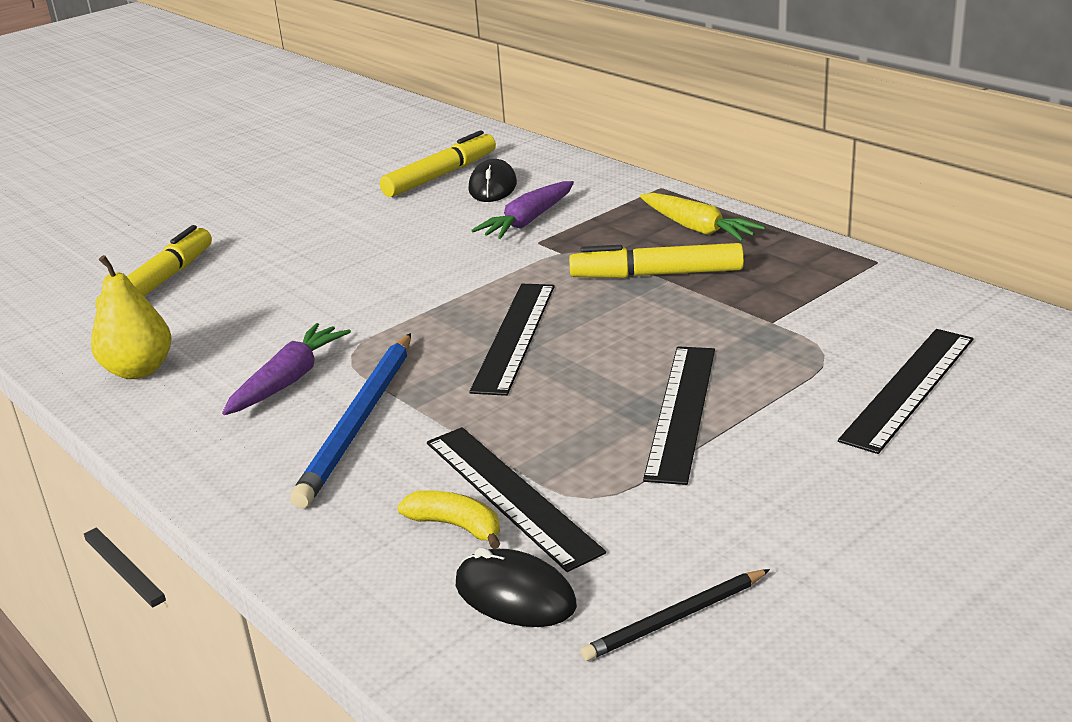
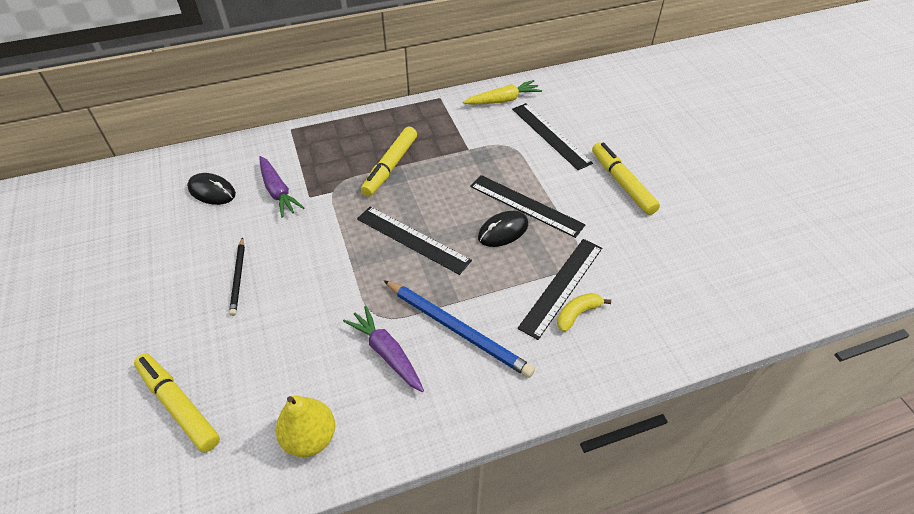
camera: 70 degrees left, 20 degrees up
yellow marker [380,130,496,197] -> yellow marker moved to [592,142,660,215]
black ruler [427,427,606,572] -> black ruler turned 45 degrees counterclockwise [517,239,602,340]
black mouse [456,547,577,627] -> black mouse moved to [478,211,528,247]
black pencil [580,569,770,661] -> black pencil moved to [229,237,245,316]
yellow carrot [640,193,765,242] -> yellow carrot moved to [463,80,542,105]

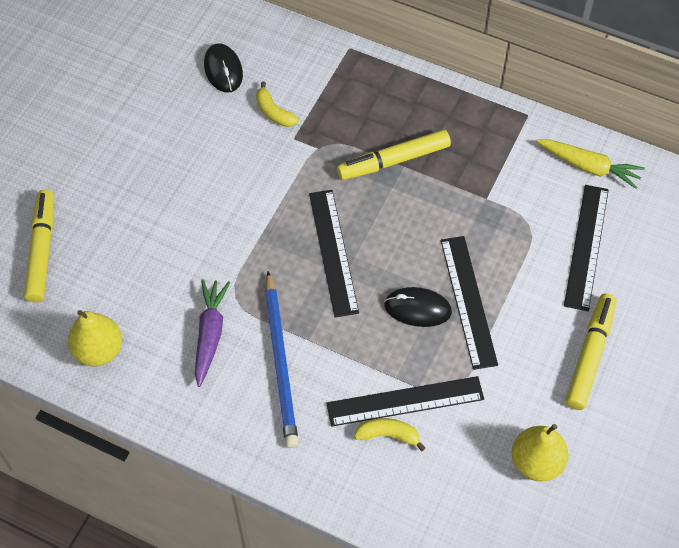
camera: 45 degrees right, 10 degrees up
black pencil [229,237,245,316] -> none
purple carrot [259,156,304,218] -> yellow banana [256,81,299,127]
none -> yellow pear [511,424,569,482]

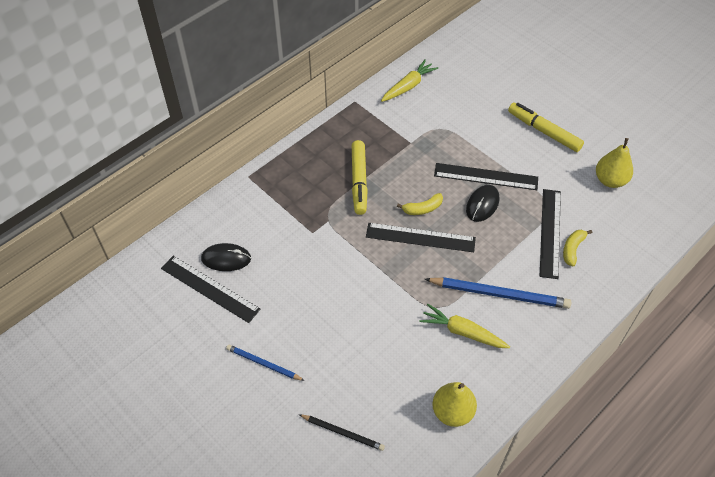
camera: 70 degrees left, 5 degrees down
yellow marker [24,190,54,302] -> black pencil [299,414,385,451]
purple carrot [195,280,230,387] -> yellow carrot [420,304,510,348]
yellow banana [256,81,299,127] -> yellow banana moved to [397,193,443,215]
black ruler [564,185,609,311] -> black ruler moved to [161,256,261,323]
none -> blue pencil [226,345,305,381]

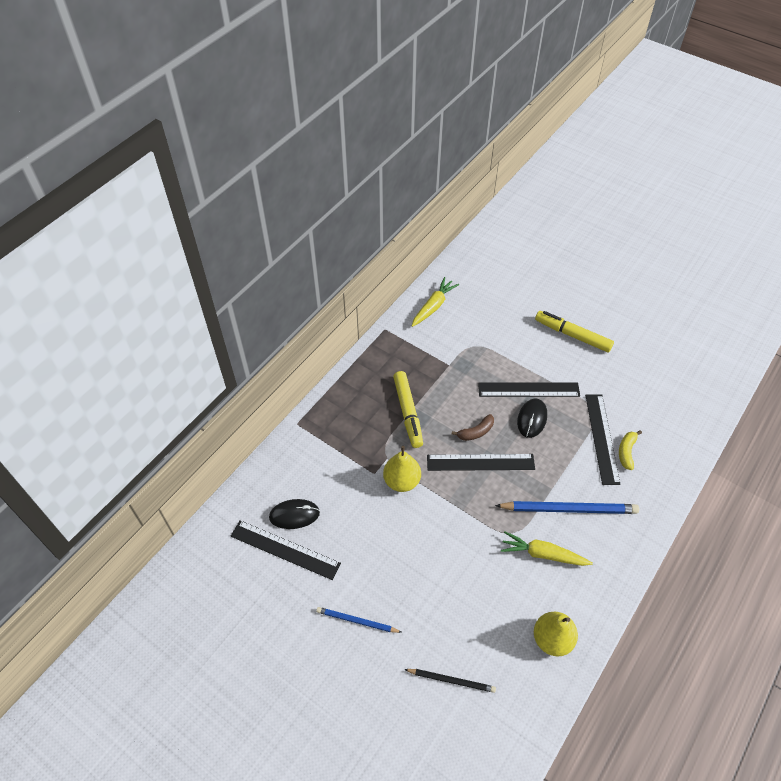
camera: 10 degrees left, 0 degrees up
yellow banana [397,193,443,215] -> brown banana [452,414,494,441]
yellow pear [596,138,633,188] -> yellow pear moved to [383,446,421,492]

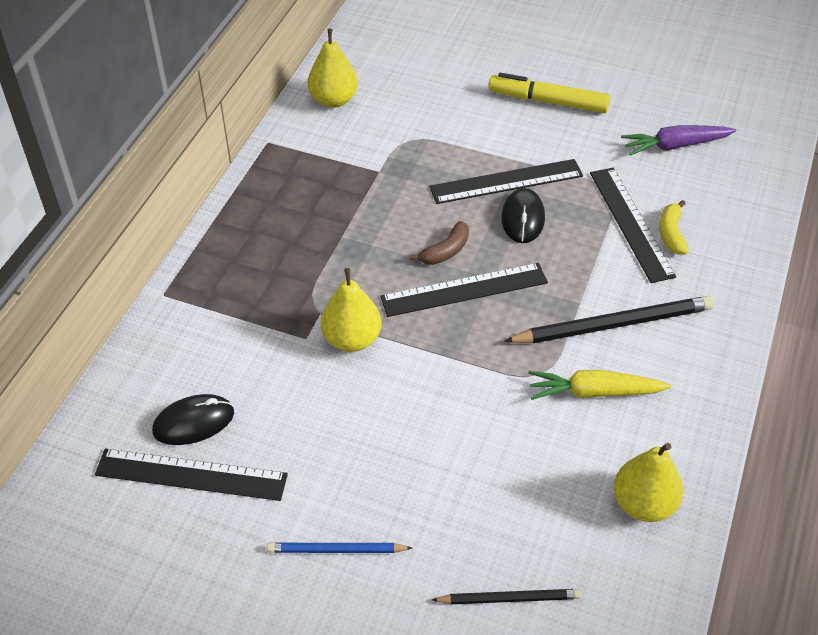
camera: 15 degrees left, 5 degrees down
yellow marker [393,371,423,448] -> none
yellow carrot [412,277,459,327] -> yellow pear [308,29,358,108]
blue pencil [495,501,639,514] -> black pencil [504,296,714,343]
none -> purple carrot [621,125,736,156]

